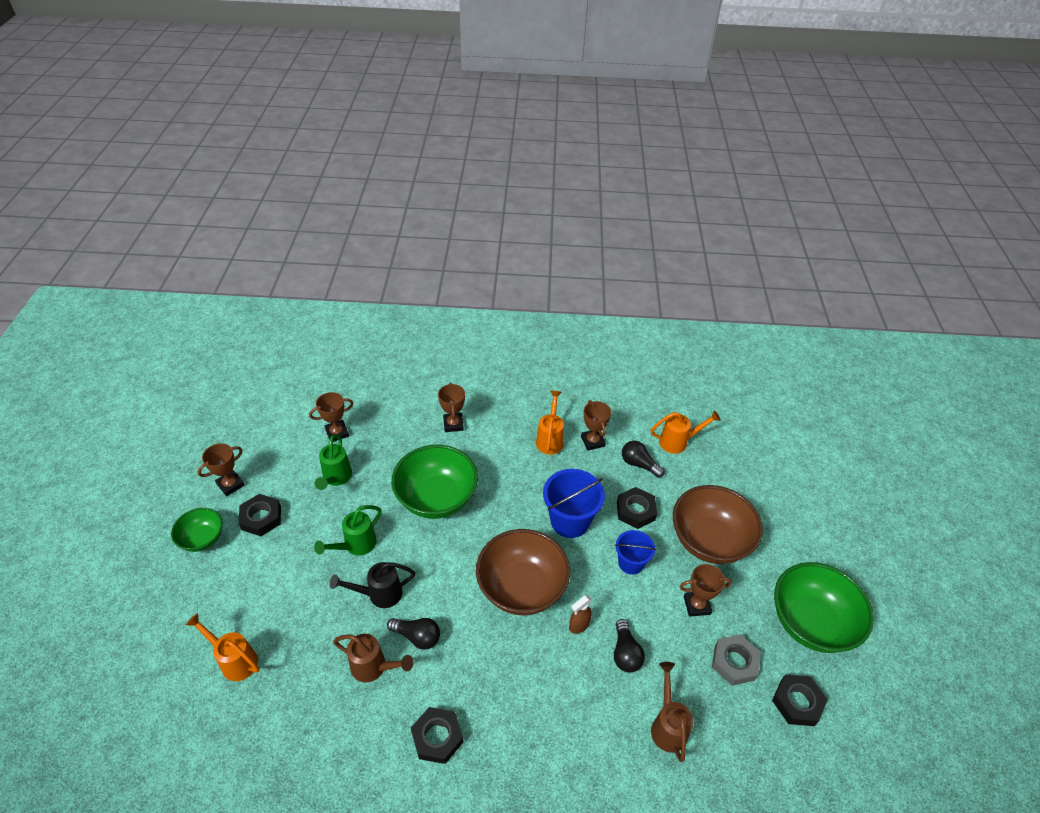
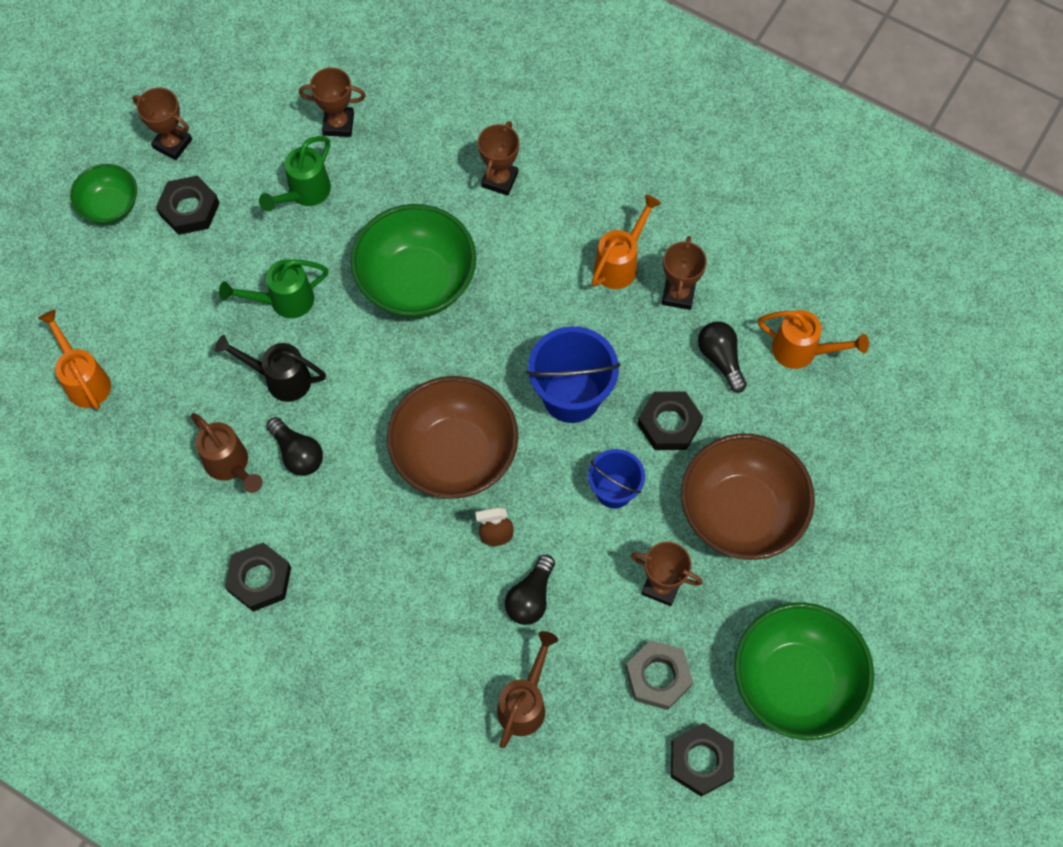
camera: 30 degrees right, 20 degrees up
brown trophy [198,443,245,496] -> brown trophy turned 45 degrees clockwise [133,88,192,160]

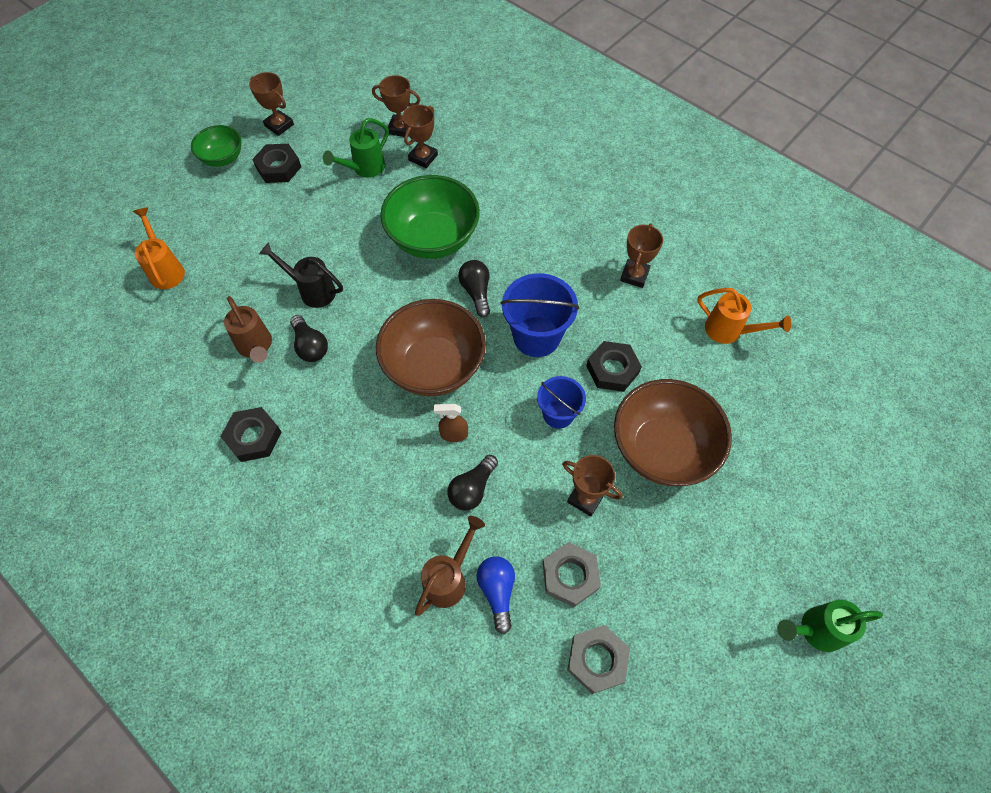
camera: 10 degrees right, 5 degrees down
green watering can [219,259,329,318] -> green watering can moved to [778,600,883,652]
brown trophy [478,121,519,196] -> brown trophy moved to [402,105,438,168]
orange watering can [592,194,661,289] -> none
black nut [671,723,734,797] -> grey nut [567,625,630,694]
black light bulb [698,321,747,393] -> black light bulb moved to [458,260,490,317]
green bowl [734,602,874,740] -> none
none -> blue light bulb [476,556,515,634]

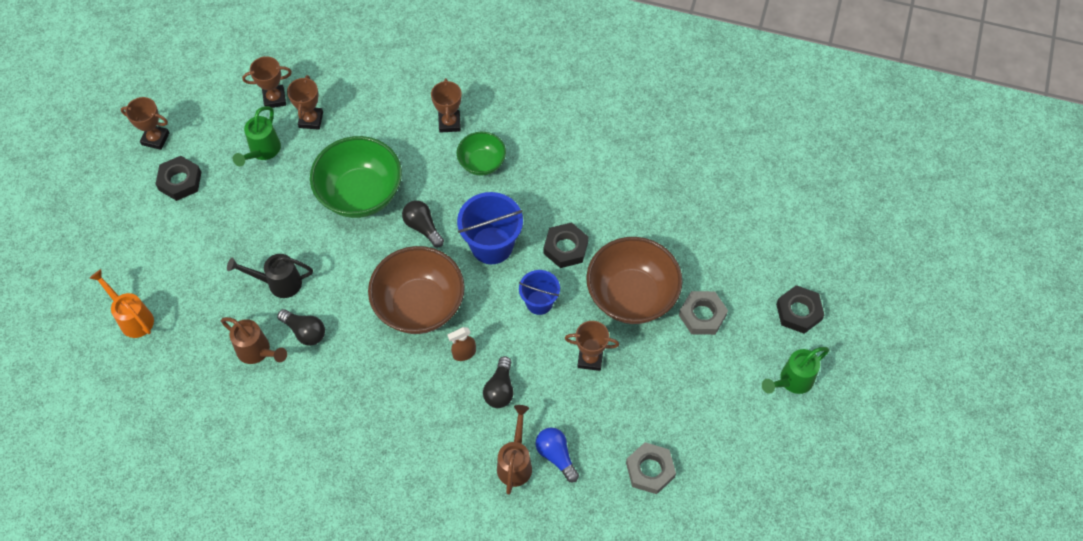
camera: 25 degrees left, 0 degrees up
green bowl [191,125,241,167] -> green bowl moved to [457,132,506,175]
black nut [220,407,281,462] -> black nut moved to [776,285,824,334]
grey nut [543,542,601,607] -> grey nut moved to [679,291,728,335]
brown trophy [620,223,663,288] -> brown trophy moved to [431,78,462,133]
orange watering can [697,288,791,344] -> none

